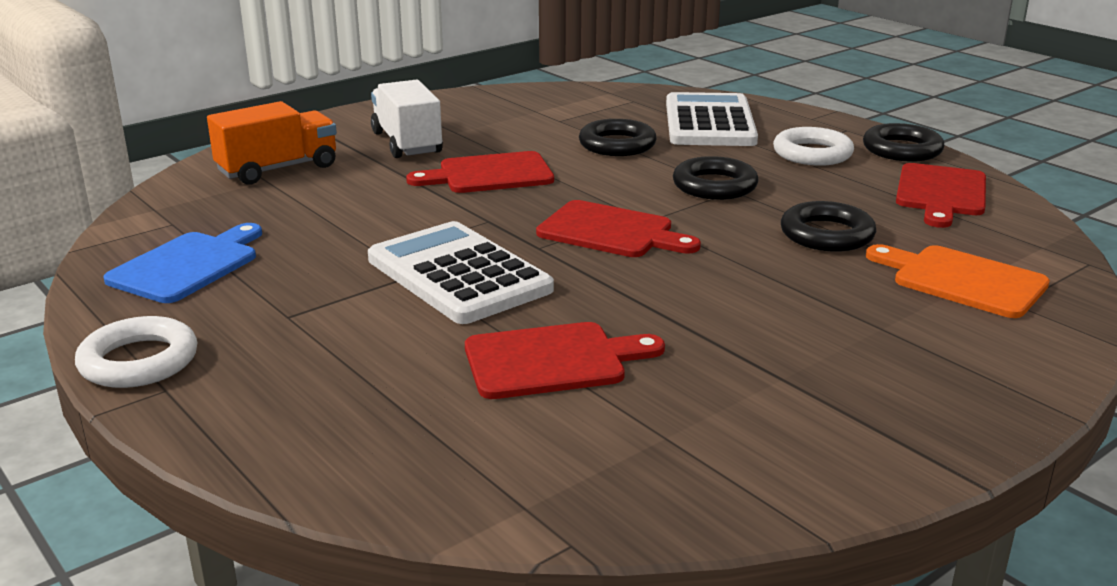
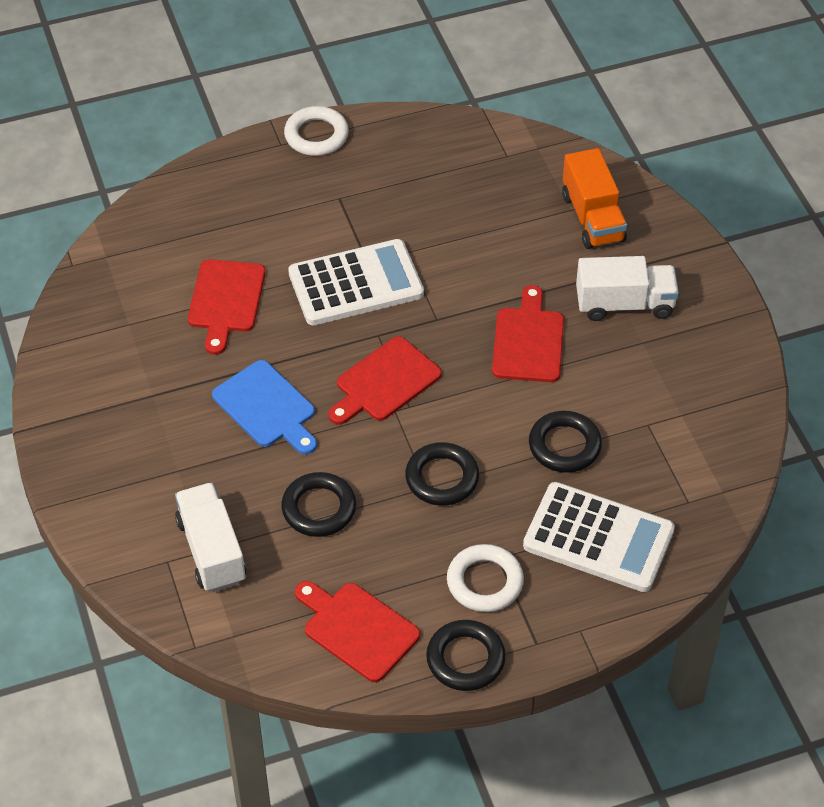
camera: 110 degrees right, 25 degrees up
blue cutting board [103,223,262,303] -> blue cutting board moved to [212,360,317,454]
orange cutting board [866,244,1050,318] -> white truck [175,483,246,592]

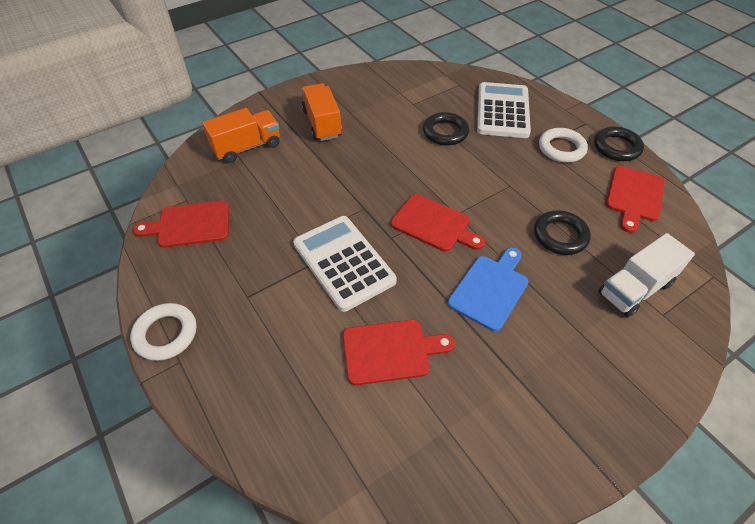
camera: 105 degrees left, 0 degrees up
black ring [405,442,479,506] -> none
red cutting board [492,285,564,382] -> red cutting board moved to [133,201,229,248]
white truck [576,256,679,321] -> orange truck [301,83,342,141]

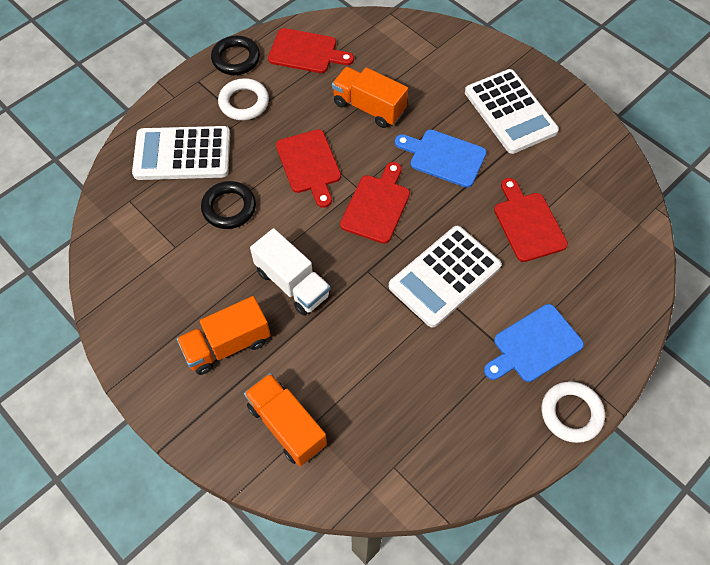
camera: 100 degrees left, 10 degrees up
red cutting board [133,201,229,248] -> red cutting board moved to [276,129,341,208]
black ring [534,210,591,255] -> orange truck [332,67,408,128]
white truck [598,233,695,317] -> white truck moved to [250,228,330,316]
none -> white calculator [465,69,559,154]
none -> blue cutting board [484,304,584,382]

